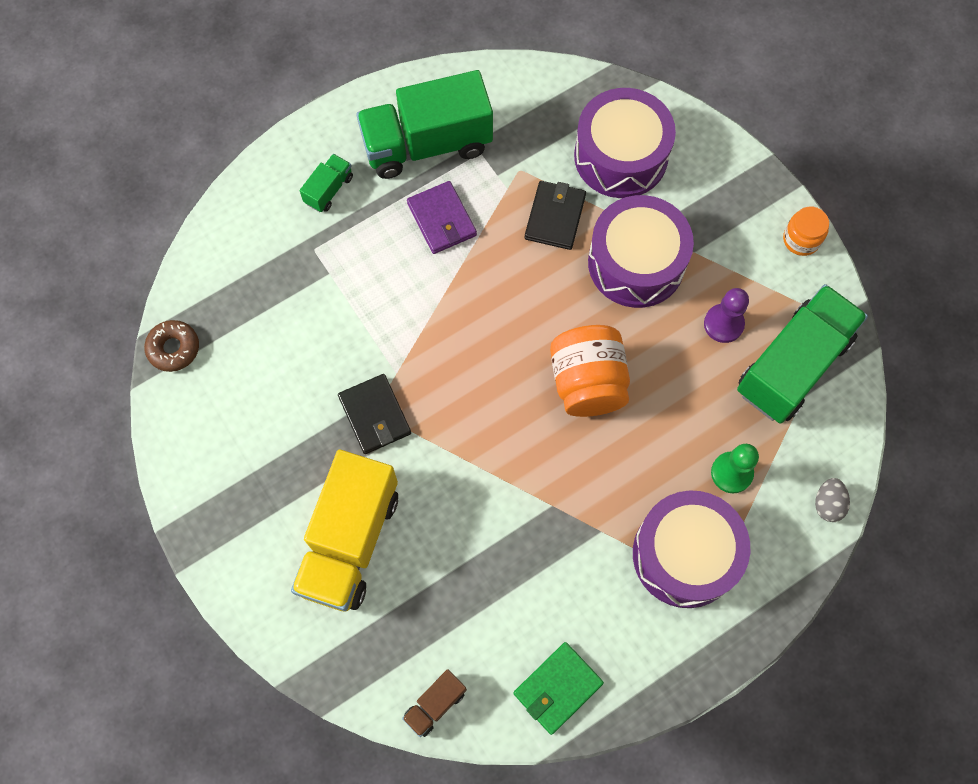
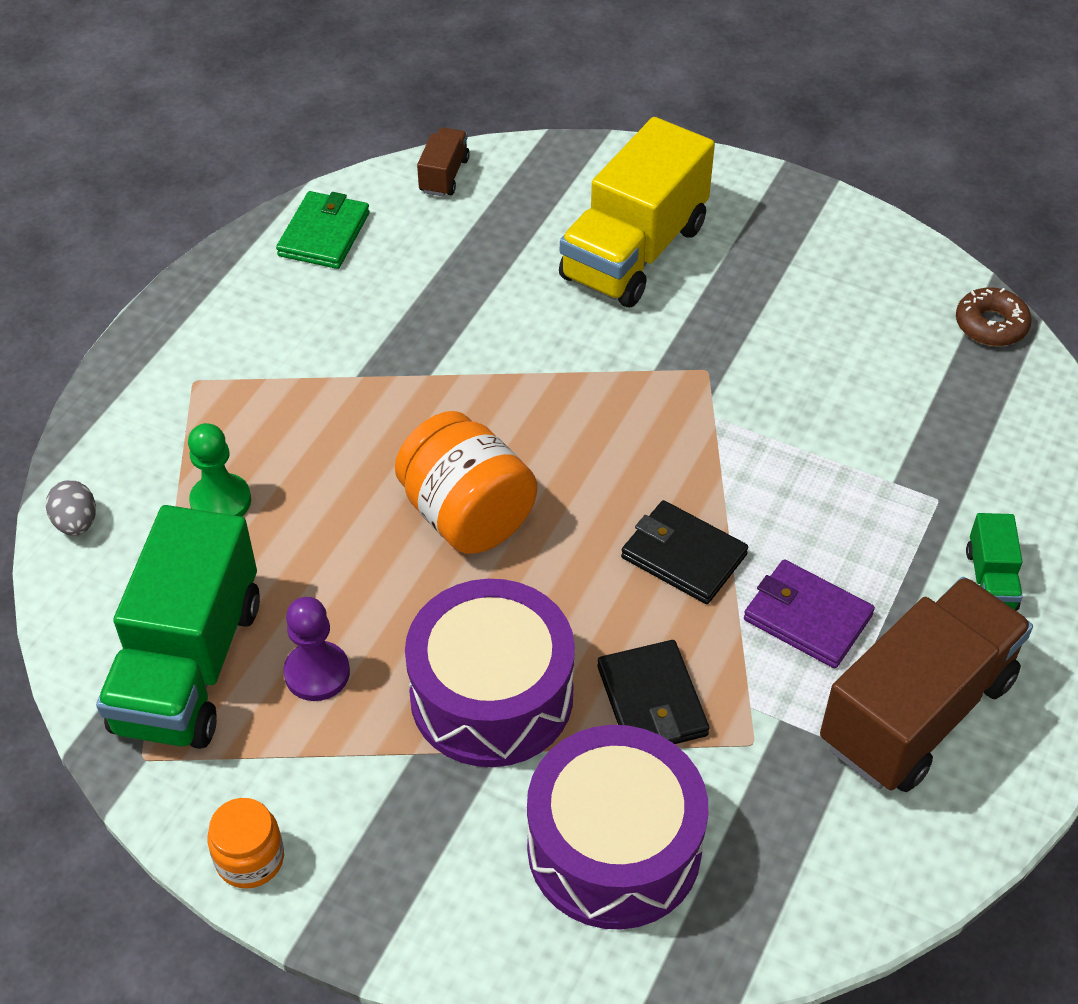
camera: 150 degrees right, 20 degrees down
yellow truck [291,450,398,611] -> yellow truck turned 135 degrees counterclockwise [559,117,715,307]
black wallet [338,374,411,454] -> black wallet moved to [621,500,748,604]
green truck [356,70,493,179] -> brown truck [820,577,1033,792]
purple drum [633,490,750,608] -> none

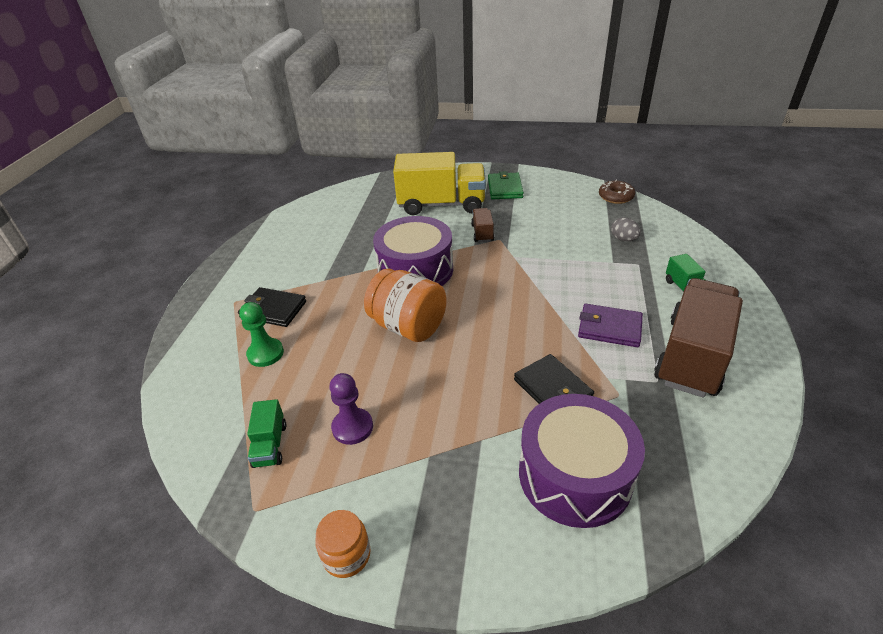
camera: 15 degrees left, 10 degrees down
grey egg [46,480,96,536] -> grey egg moved to [611,217,641,241]
green truck [96,505,260,749] -> green truck [247,399,286,468], size x0.44
green wallet [276,191,370,269] -> green wallet moved to [488,171,524,199]
purple drum [405,579,575,767] -> purple drum moved to [373,216,453,286]
brown truck [417,127,470,197] -> brown truck moved to [471,208,494,242]
yellow truck [559,117,715,307] -> yellow truck turned 105 degrees counterclockwise [393,152,486,215]
black wallet [621,500,748,604] -> black wallet moved to [238,287,306,327]

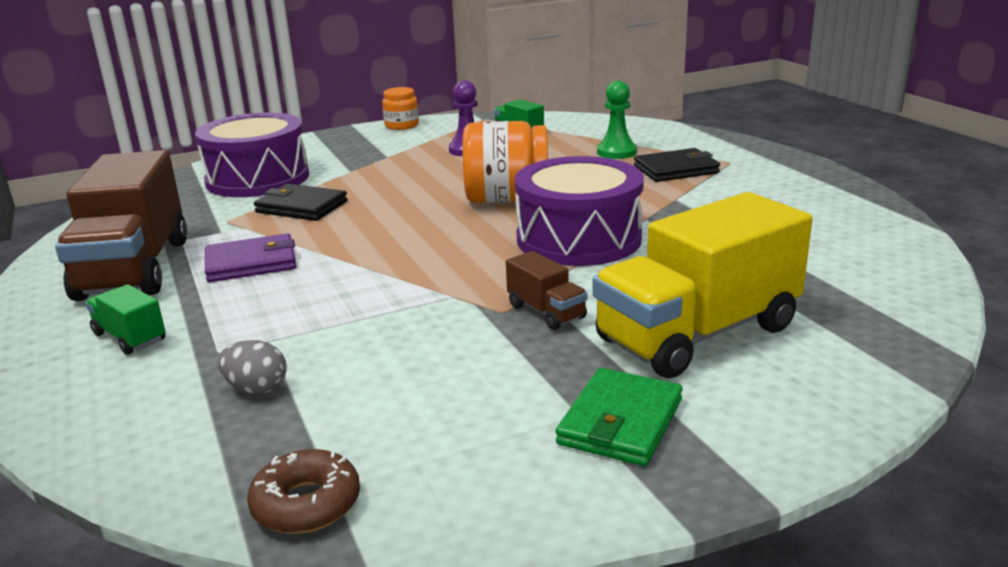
camera: 145 degrees right, 15 degrees down
green wallet [488,171,524,199] -> green wallet turned 60 degrees clockwise [556,368,683,466]

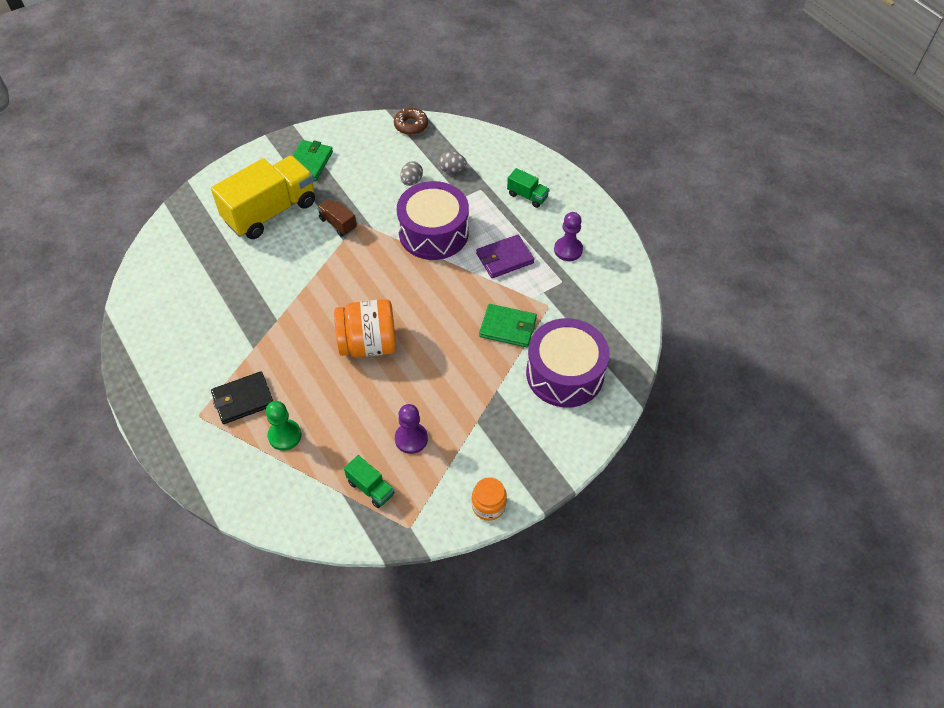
camera: 170 degrees right, 30 degrees up
brown truck [55,150,187,301] -> purple pawn [554,212,583,261]
black wallet [254,184,348,221] -> green wallet [479,304,537,348]
purple drum [515,156,644,266] -> purple drum moved to [397,181,469,260]
none -> grey egg [400,161,423,186]

